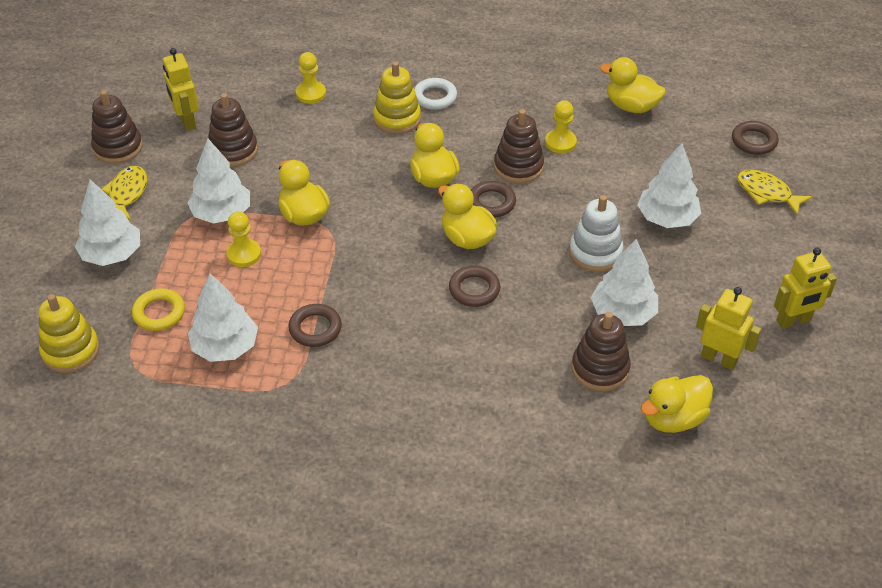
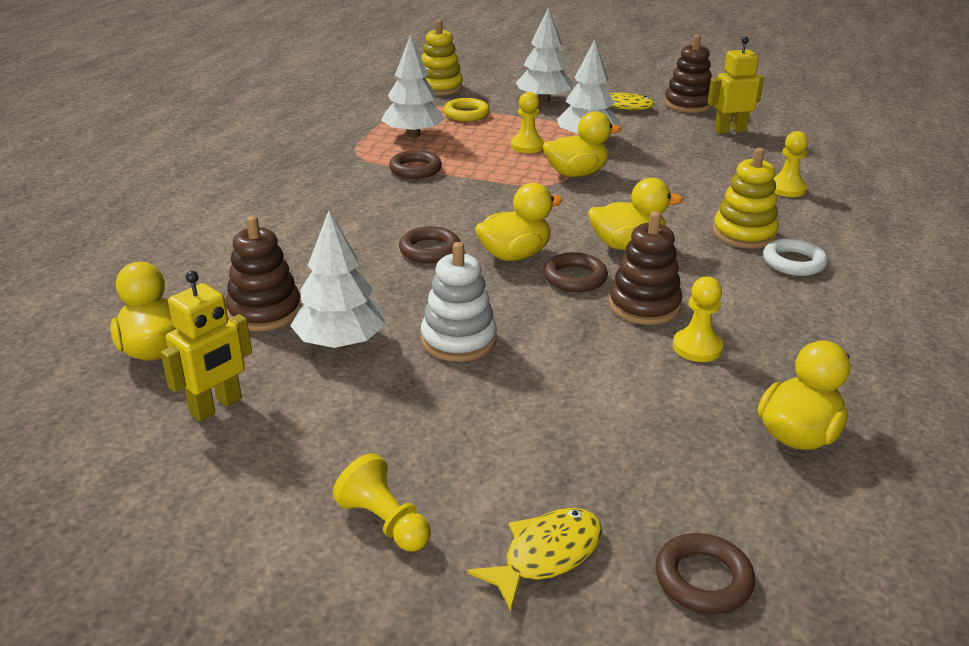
camera: 100 degrees right, 15 degrees down
brown stacking toy [208,93,258,167] -> none
white tree [637,143,701,228] -> none
yellow robot [774,248,837,329] -> none
none -> yellow pawn [333,453,431,552]

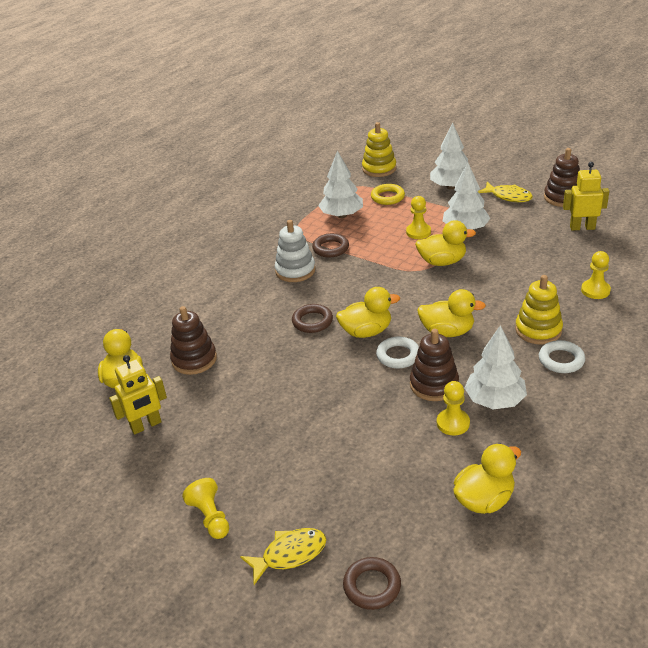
camera: 20 degrees right, 5 degrees up
white tree [290,211,385,349] -> white tree moved to [464,325,527,409]
white stacking toy [421,242,497,362] -> white stacking toy moved to [275,220,316,282]
brown ring [543,252,608,292] -> white ring [376,337,419,368]

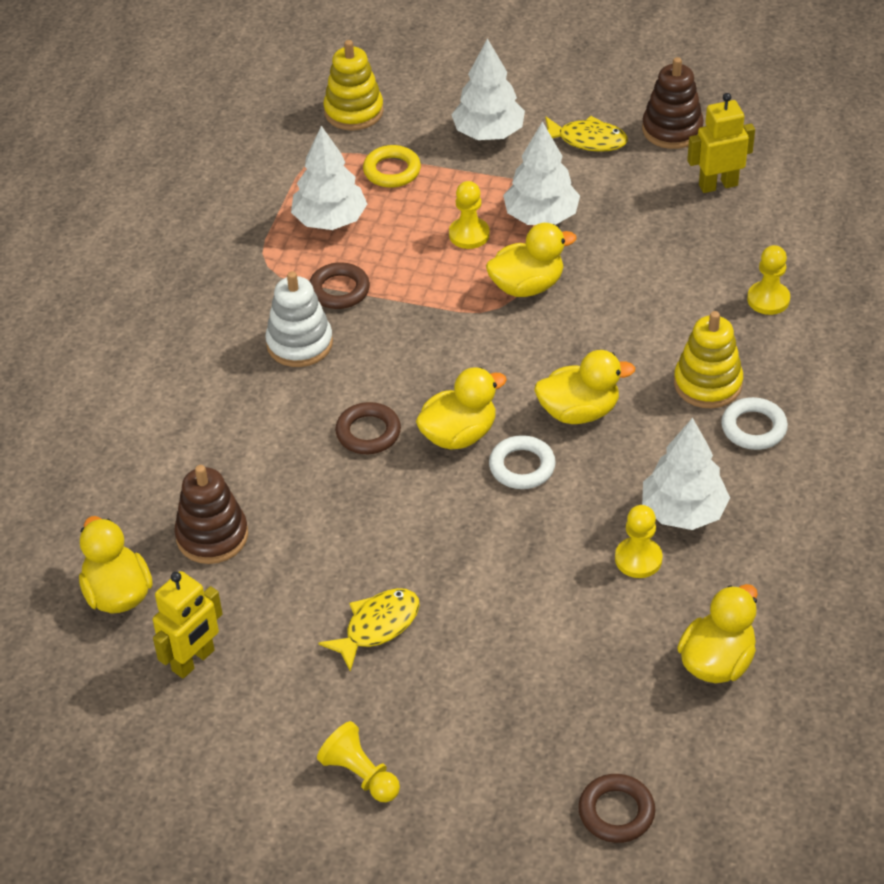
camera: 20 degrees left, 10 degrees up
yellow fish [240,528,326,585] -> yellow fish moved to [319,588,420,672]
brown stacking toy [410,329,459,401] -> none

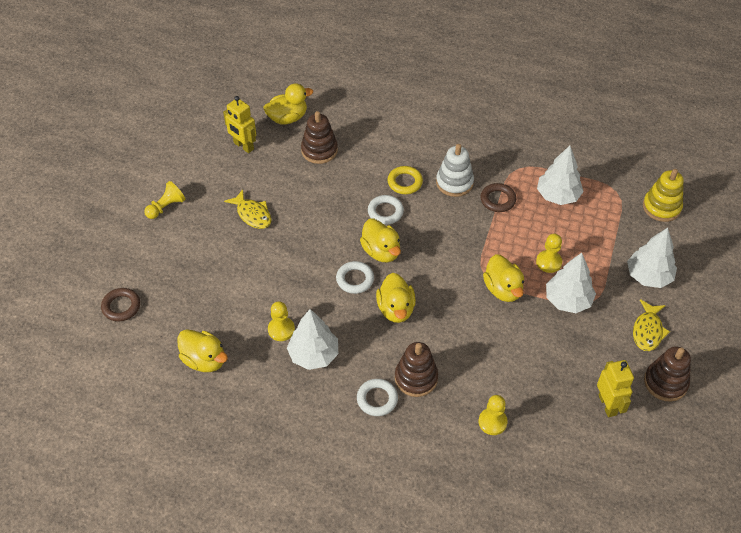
camera: 90 degrees right, 5 degrees up
brown ring [335,402,401,454] -> white ring [368,195,404,225]
yellow ring [363,145,421,188] -> yellow ring moved to [388,166,423,194]
yellow stacking toy [674,311,743,408] -> brown stacking toy [395,342,438,397]

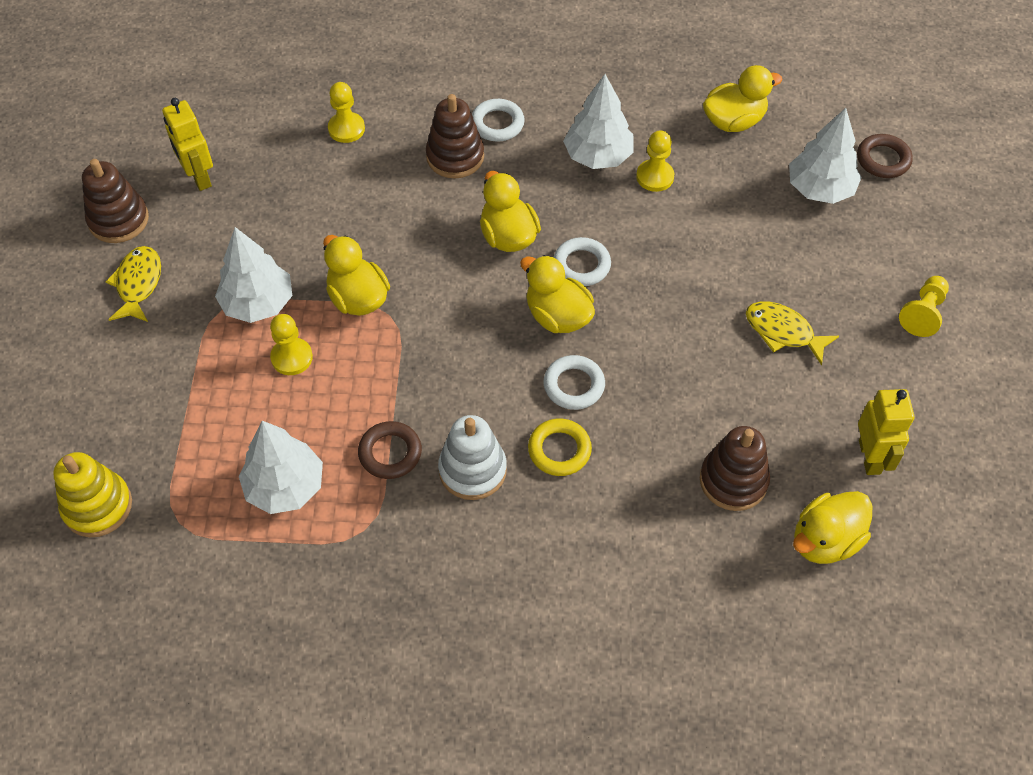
camera: 165 degrees right, 5 degrees up
yellow duck [177,329,228,372] -> yellow duck turned 135 degrees clockwise [703,65,782,132]
yellow robot [223,96,256,153] -> yellow robot turned 60 degrees clockwise [858,389,914,475]
white tree [627,228,677,288] -> white tree moved to [789,108,862,204]

